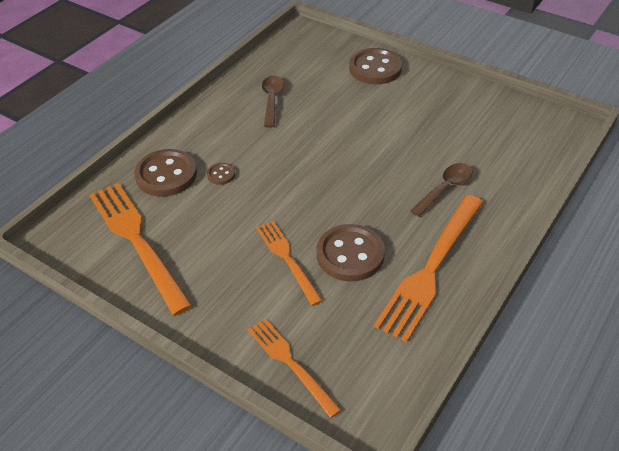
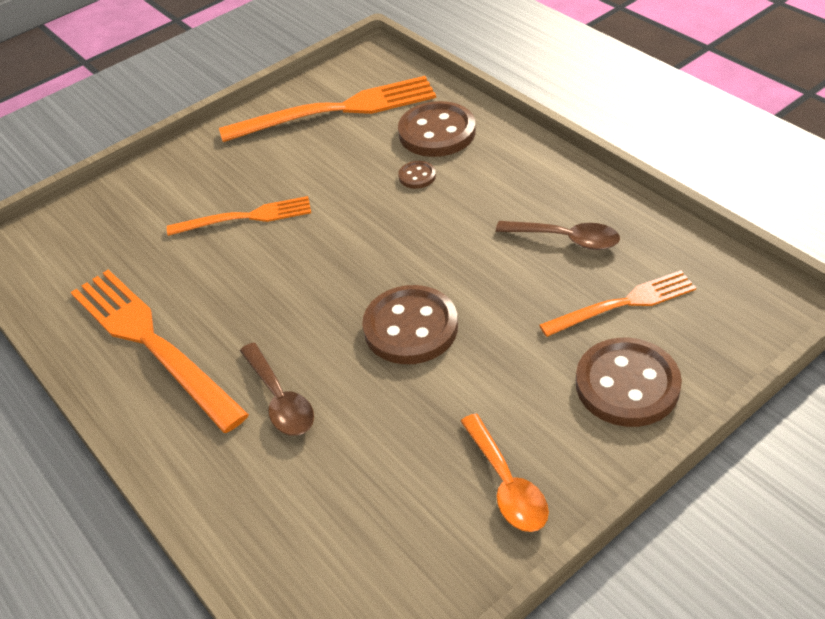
camera: 110 degrees right, 0 degrees up
orange fork [248,318,342,418] -> orange fork moved to [539,270,696,337]
brown button [317,224,385,281] -> brown button moved to [362,285,458,364]
none -> orange spoon [460,414,549,532]

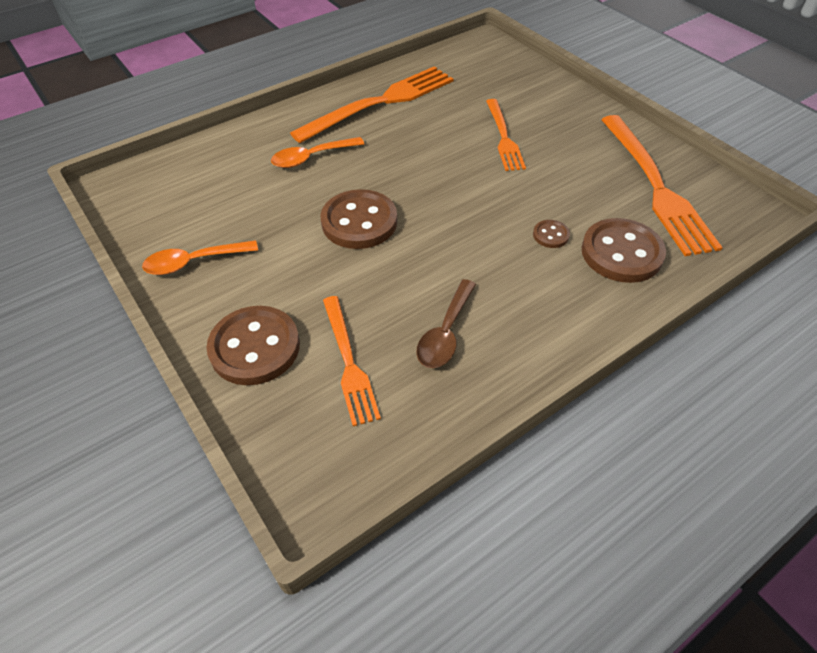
camera: 90 degrees right, 5 degrees up
brown spoon [240,343,314,436] -> orange spoon [271,137,364,168]

